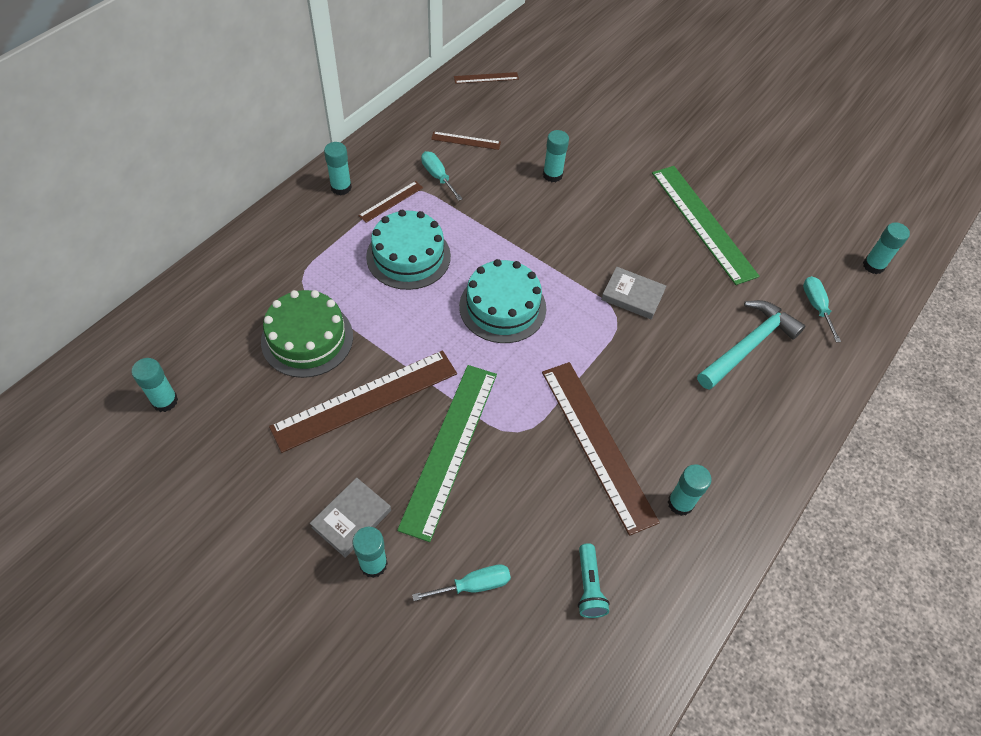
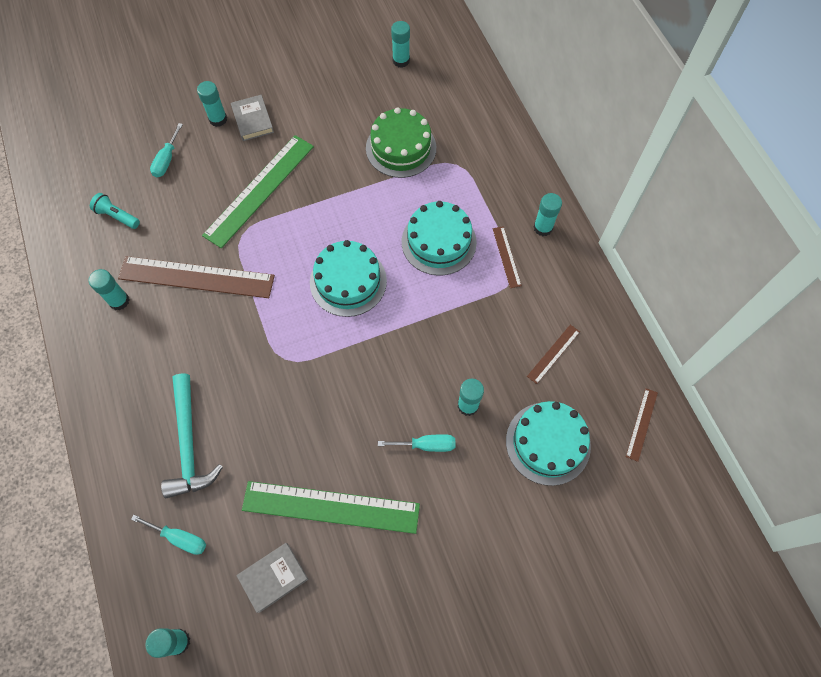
camera: 125 degrees right, 10 degrees up
brown ruler [269,350,457,453] -> none
green ruler [397,365,497,542] -> green ruler turned 75 degrees clockwise [202,135,314,248]
turquoise screwdriver [421,151,463,201] -> turquoise screwdriver moved to [378,434,455,452]
grey book [601,267,666,320] -> grey book moved to [237,543,308,613]
none -> turquoise cake [506,401,591,486]

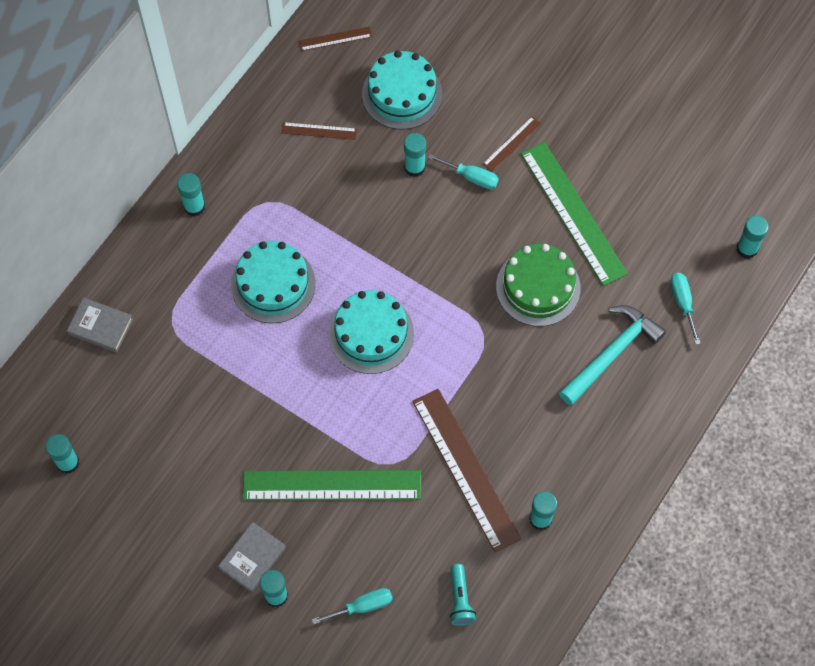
camera: 125 degrees left, 0 degrees up
grey book [237,543,308,613] -> grey book moved to [67,297,133,352]
green cake [366,107,436,178] -> green cake moved to [496,244,581,326]
turquoise screwdriver [378,434,455,452] -> turquoise screwdriver turned 150 degrees clockwise [428,154,499,189]
brown ruler [492,226,522,288] -> brown ruler moved to [483,116,542,172]

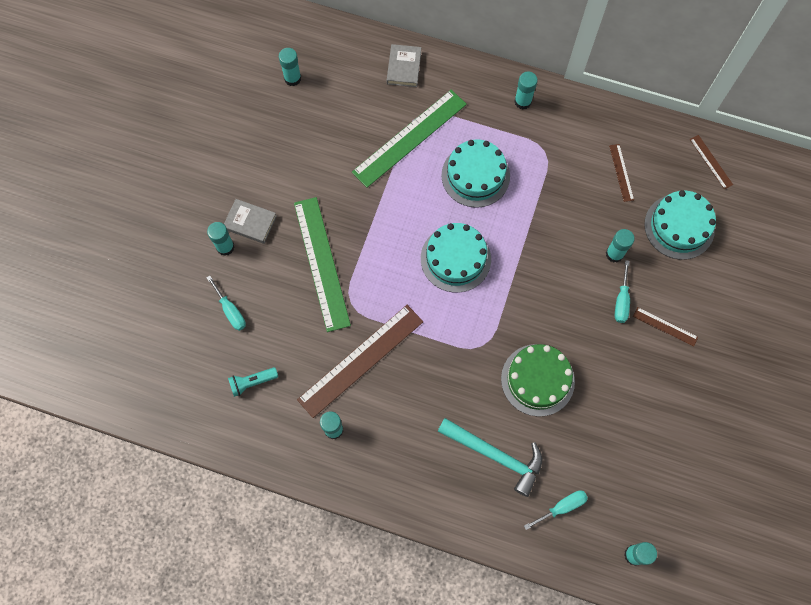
camera: 75 degrees right, 5 degrees up
green ruler [521,142,628,286] -> green ruler moved to [352,90,467,188]

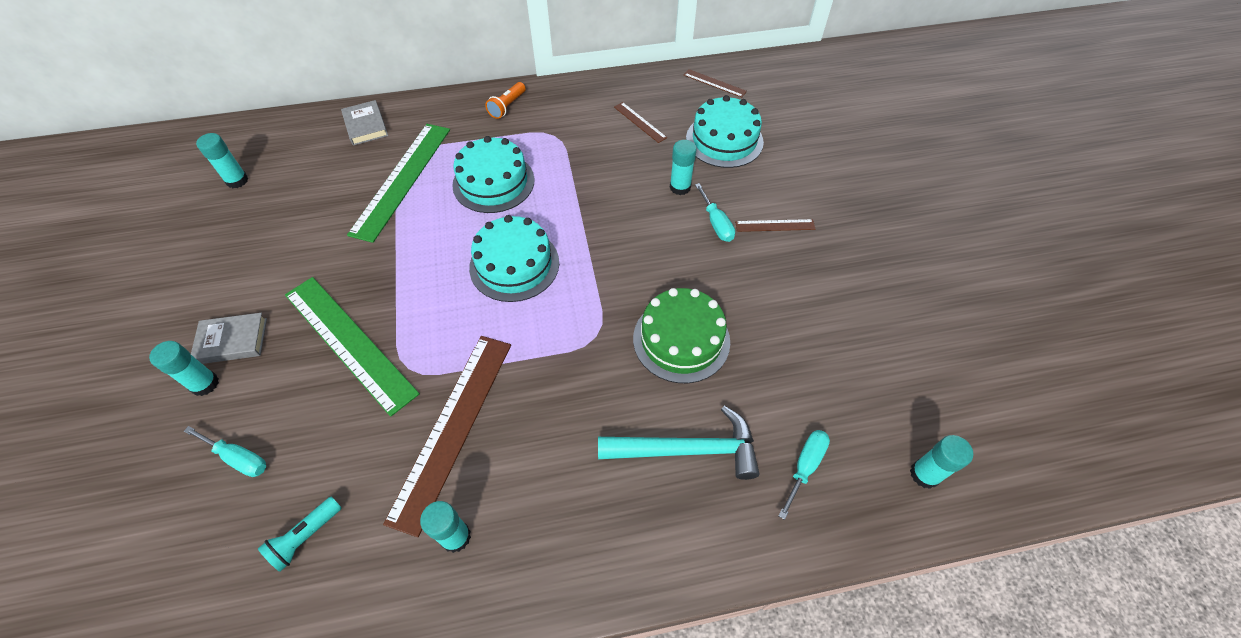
camera: 30 degrees left, 15 degrees down
turquoise glue stick [514,72,538,110] -> orange flashlight [485,82,526,119]

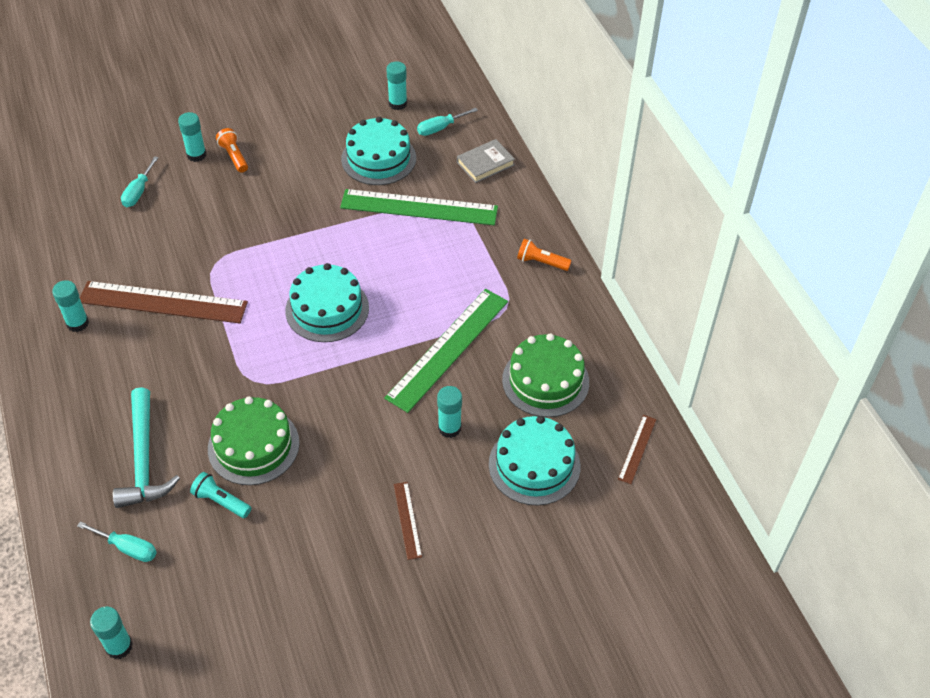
camera: 80 degrees right, 5 degrees down
grey book [191,313,267,364] -> orange flashlight [216,128,248,173]
turquoise flashlight [258,497,342,572] -> turquoise flashlight moved to [190,472,251,518]
green ruler [285,277,420,417] -> green ruler moved to [384,289,508,413]
turquoise cake [452,136,534,213] -> turquoise cake moved to [341,117,416,185]
brown ruler [614,102,667,143] -> green cake [502,333,589,417]
turquoise screwdriver [695,183,735,242] -> turquoise screwdriver moved to [417,108,478,136]

